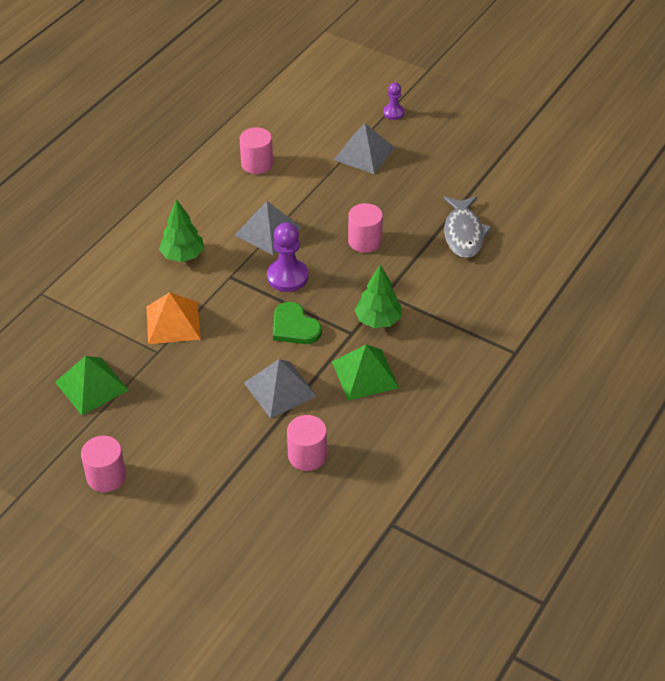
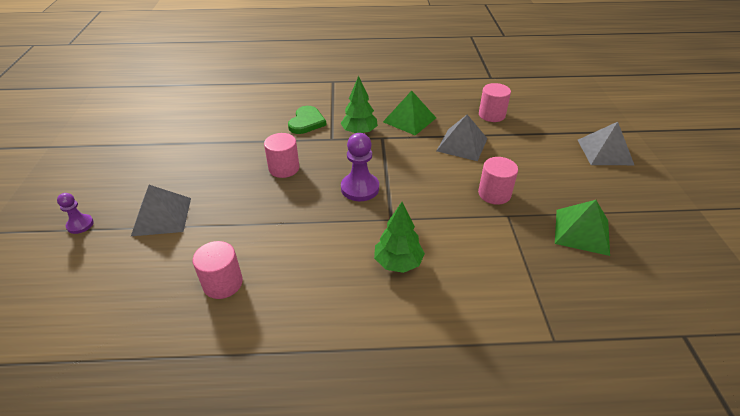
camera: 125 degrees left, 5 degrees down
pink cylinder [81,436,126,492] -> pink cylinder moved to [478,157,518,205]
orange pyramid [147,292,201,344] -> none
grey pyramid [234,201,302,255] -> grey pyramid moved to [578,122,634,165]
green heart [273,302,322,344] -> green heart moved to [288,106,327,134]
grey fish [443,196,492,258] -> none

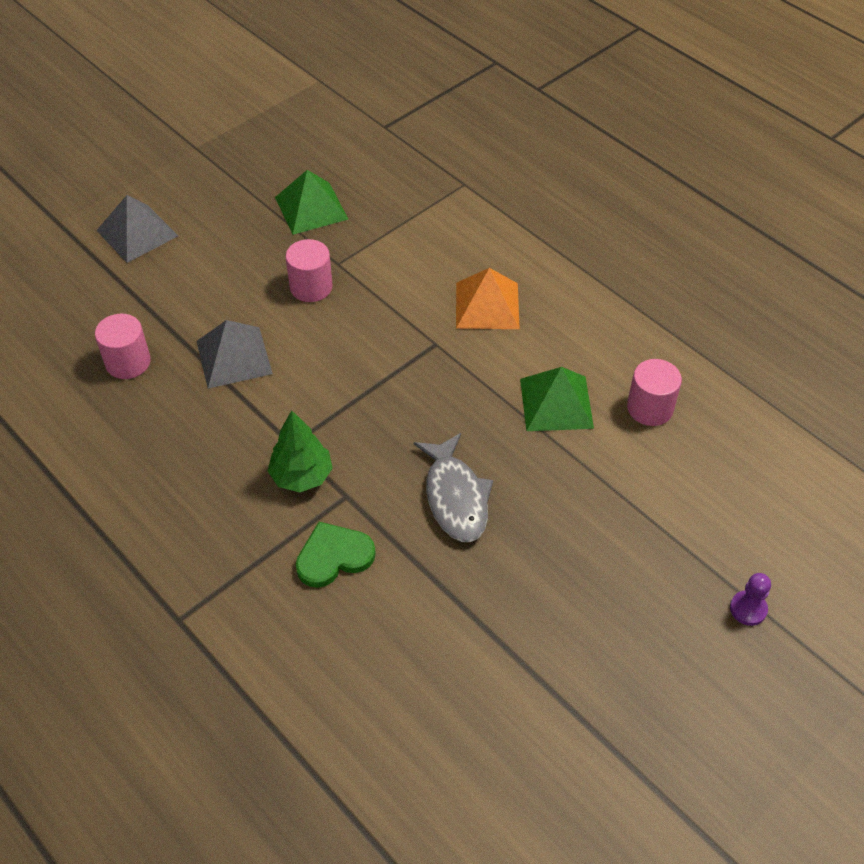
camera: 130 degrees left, 10 degrees up
grey pyramid [131,185,191,236] -> none
pink cylinder [264,133,299,178] -> grey fish [414,433,493,542]
purple pawn [341,133,379,201] -> none
green tree [374,202,425,273] -> orange pyramid [456,268,520,329]
green pyramid [383,91,436,135] -> green pyramid moved to [520,367,594,431]

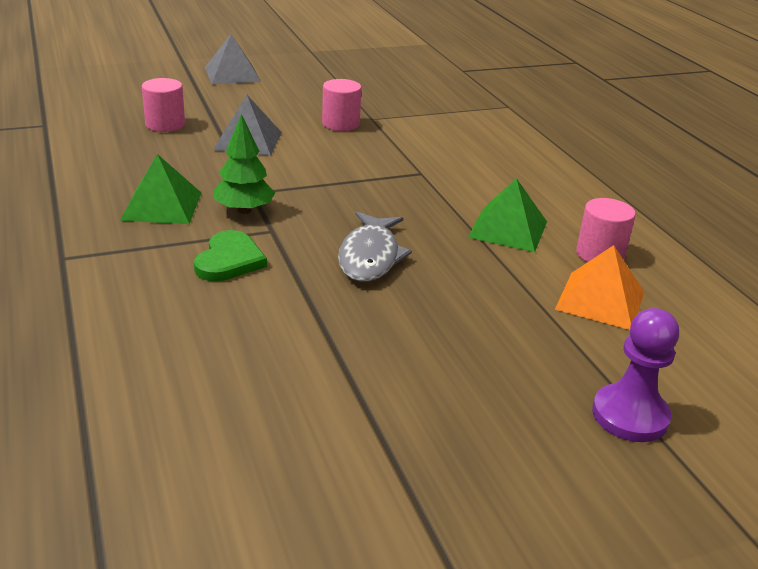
camera: 20 degrees right, 20 degrees down
green pyramid [275,170,349,235] -> green pyramid moved to [120,154,201,224]
green heart [296,522,376,588] -> green heart turned 105 degrees clockwise [194,230,267,281]
orange pyramid [456,268,520,329] -> orange pyramid moved to [555,245,644,330]
purple pawn [730,573,771,626] -> purple pawn [592,308,679,442], size x1.72

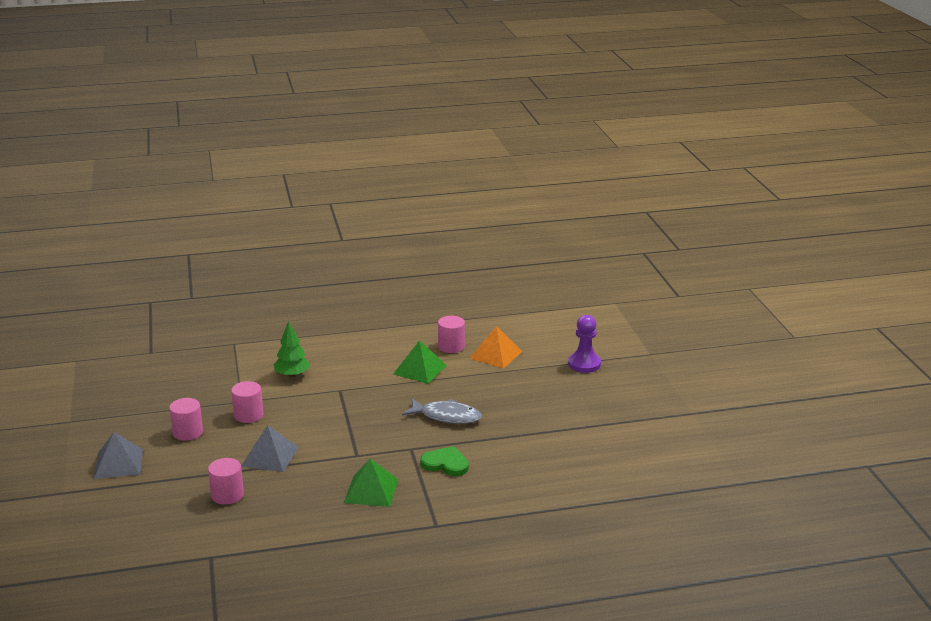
camera: 80 degrees left, 5 degrees down
green tree [214,114,275,214] -> green tree moved to [274,321,311,377]
none -> pink cylinder [169,398,203,441]

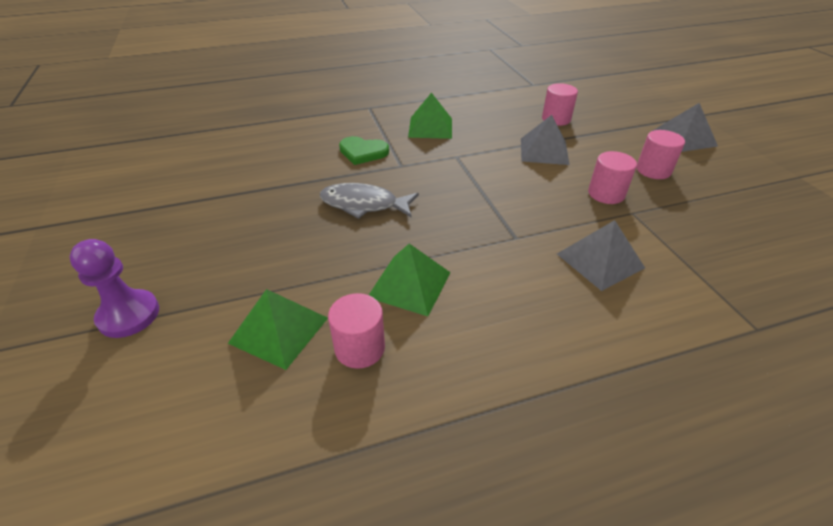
camera: 175 degrees right, 15 degrees up
green tree [274,321,311,377] -> grey pyramid [557,220,645,291]
orange pyramid [470,326,522,369] -> green pyramid [228,289,328,370]

